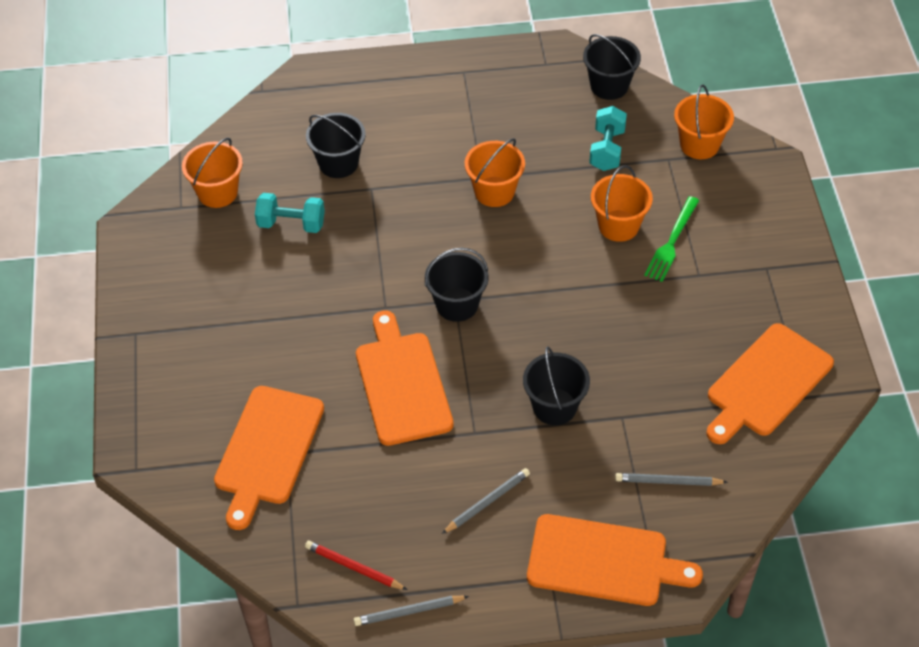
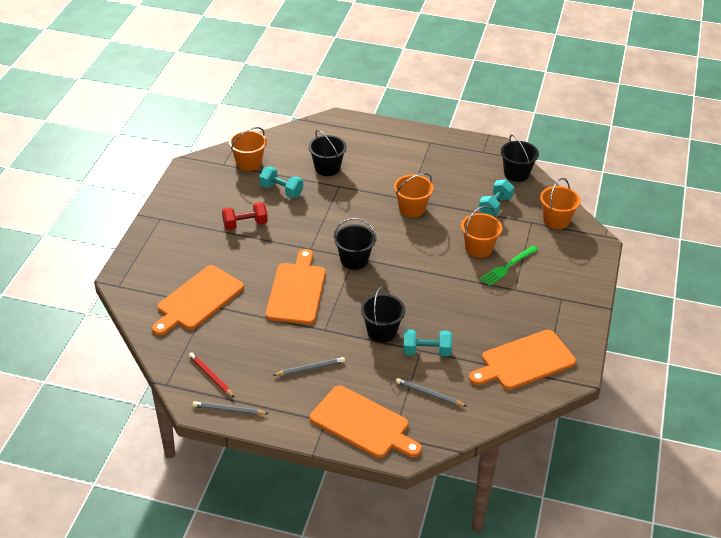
camera: 20 degrees right, 10 degrees down
none -> red dumbbell [222,202,268,230]
none -> turquoise dumbbell [403,329,452,356]

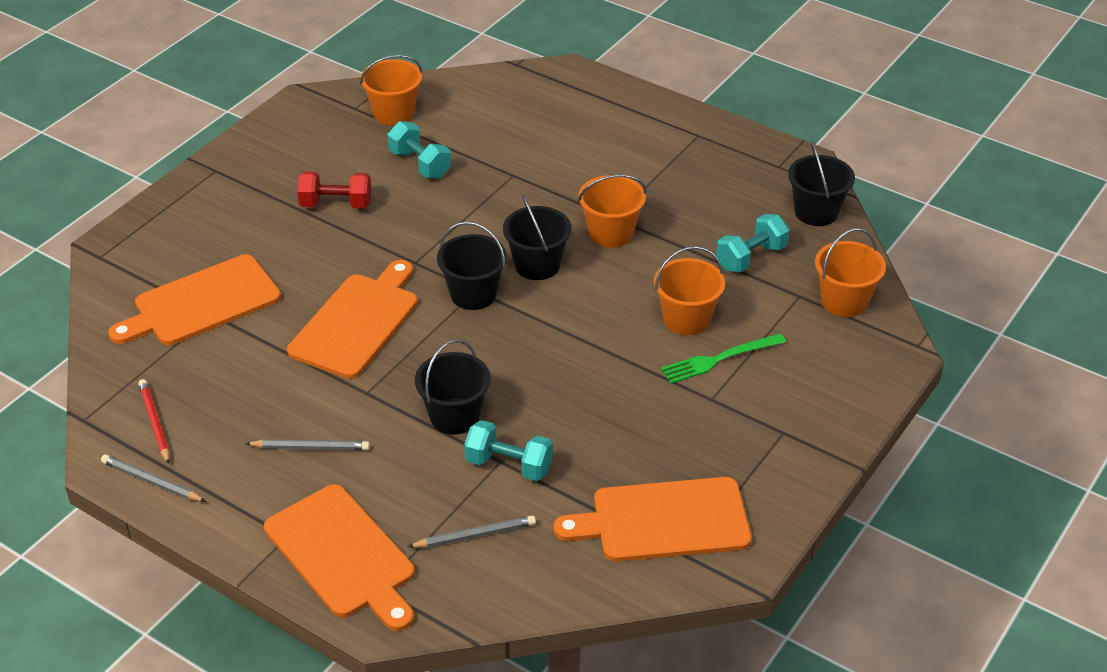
camera: 20 degrees right, 0 degrees up
black bucket [308,130,347,176] -> black bucket moved to [503,195,571,280]
grey pencil [396,378,466,406] -> grey pencil turned 120 degrees clockwise [408,516,536,548]

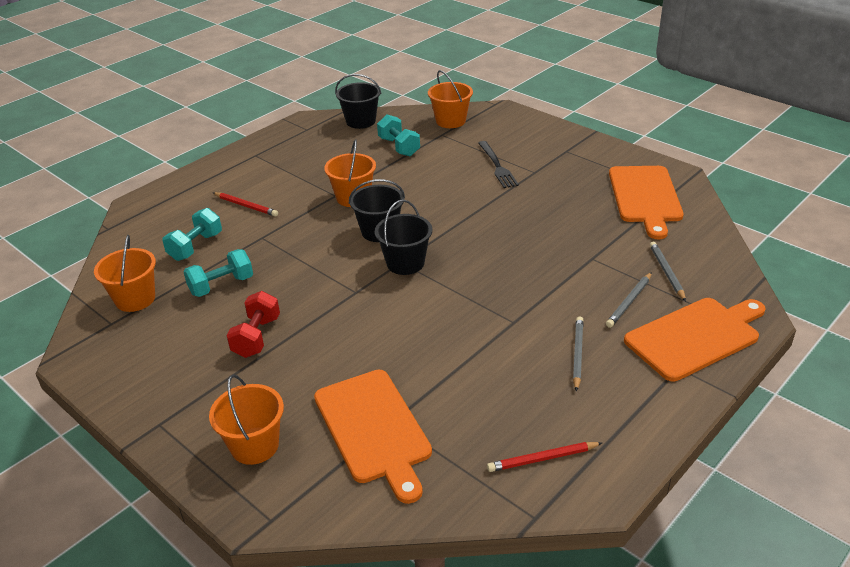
camera: 80 degrees left, 5 degrees down
grey pencil [101,455,206,502] -> grey pencil moved to [606,272,652,328]
orange cutting board [287,260,418,379] -> none
black bucket [415,339,491,435] -> none
turquoise dumbbell [464,420,553,481] -> turquoise dumbbell moved to [162,208,222,261]
orange bucket [654,246,725,335] -> orange bucket moved to [209,374,284,465]
green fork [661,333,786,384] -> black fork [478,141,519,188]
none -> red pencil [213,192,278,217]

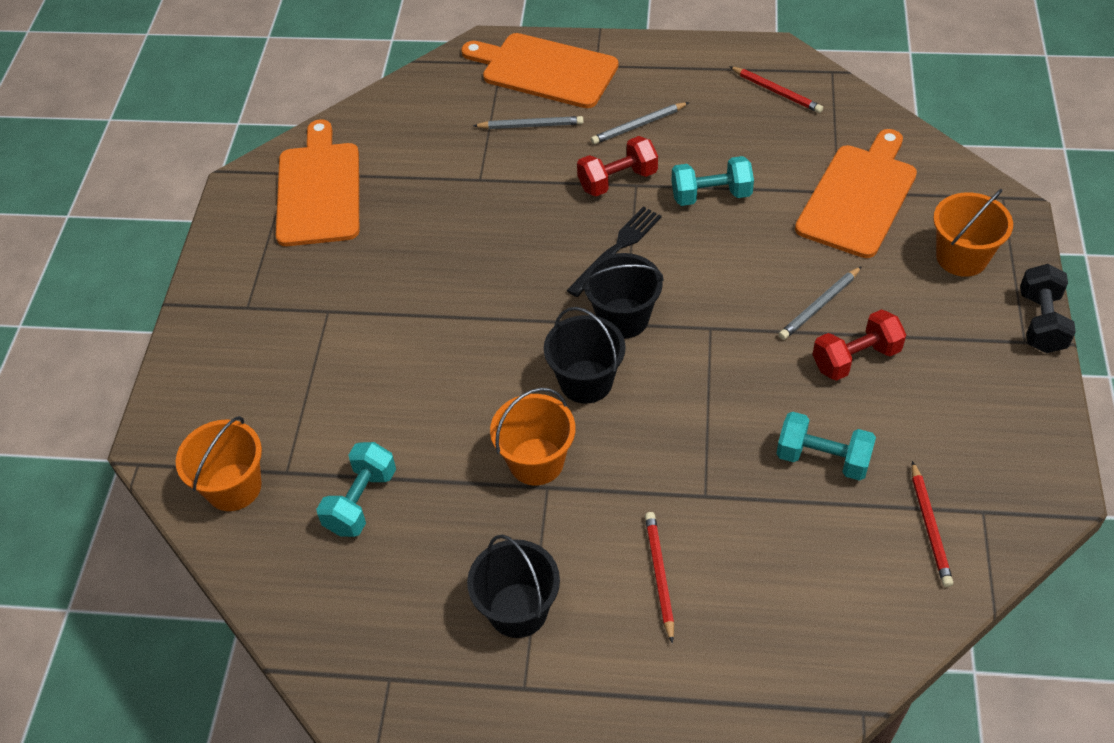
camera: 125 degrees left, 15 degrees up
orange bucket [94,235,156,312] -> red pencil [912,461,953,587]
turquoise dumbbell [162,208,222,261] -> turquoise dumbbell moved to [671,156,754,206]
black bucket [335,74,381,129] -> black bucket moved to [467,534,560,638]
black fork [478,141,519,188] -> black fork moved to [566,207,662,297]
orange cutting board [609,166,684,239] -> orange cutting board turned 60 degrees counterclockwise [276,119,359,246]
grey pencil [650,242,686,301] -> grey pencil moved to [779,266,862,340]
none -> red dumbbell [577,136,658,196]
none -> black dumbbell [1020,264,1076,353]

